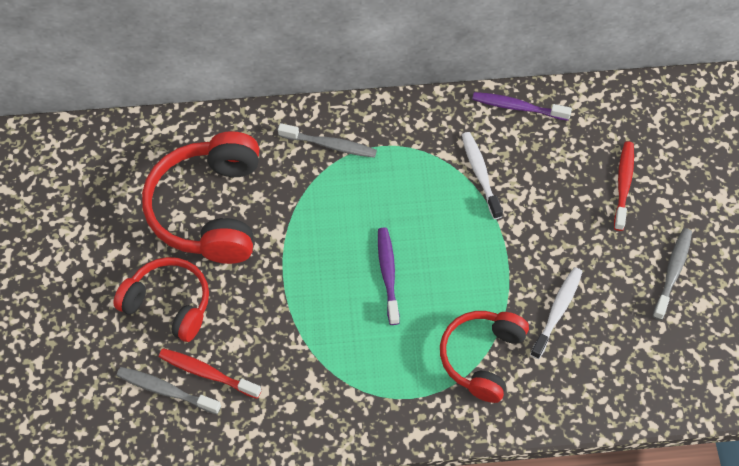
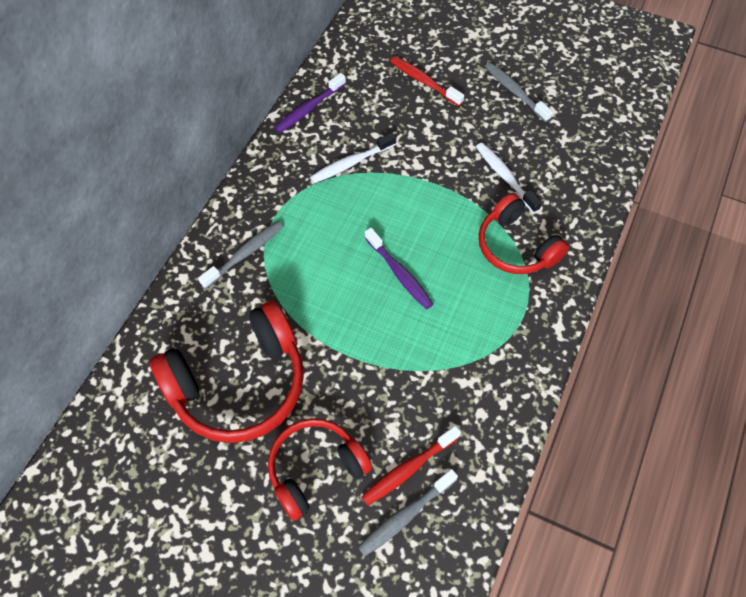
camera: 60 degrees left, 0 degrees up
red headphones [142,131,259,264] -> red headphones turned 60 degrees counterclockwise [150,301,304,443]
purple toothbrush [378,227,400,325] -> purple toothbrush turned 150 degrees counterclockwise [365,228,433,309]
white toothbrush [462,132,503,219] -> white toothbrush turned 45 degrees counterclockwise [310,133,396,183]

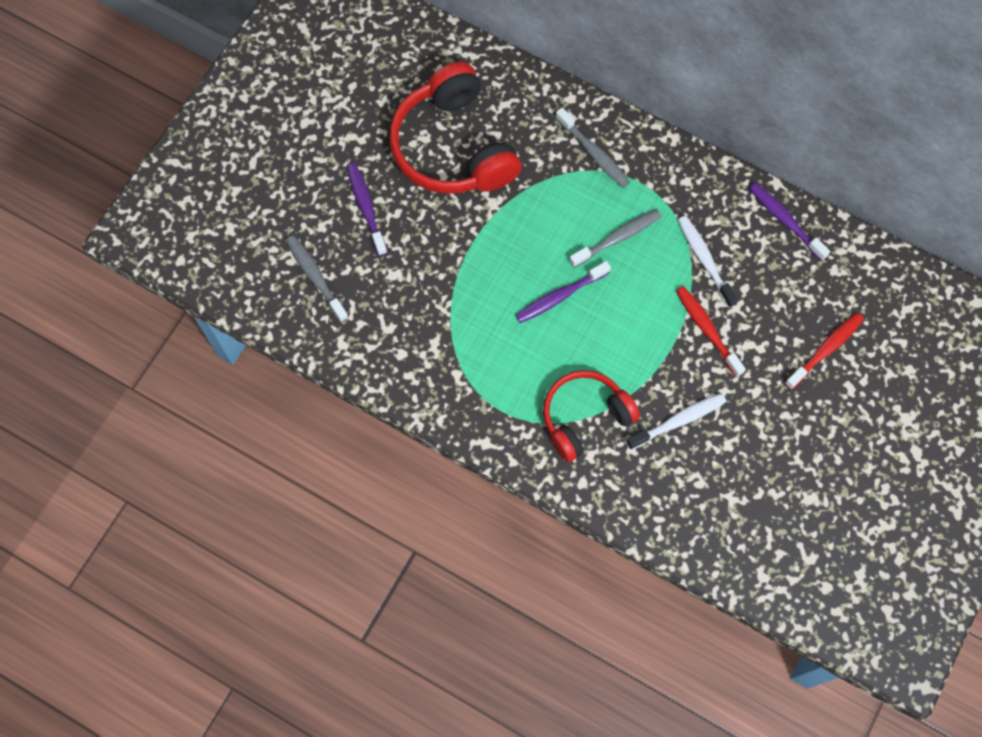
camera: 95 degrees right, 10 degrees up
red headphones [268,418,372,521] -> purple toothbrush [347,163,388,256]
red toothbrush [361,426,461,505] -> red toothbrush moved to [676,286,746,377]
grey toothbrush [485,63,553,122] -> grey toothbrush moved to [569,209,661,268]

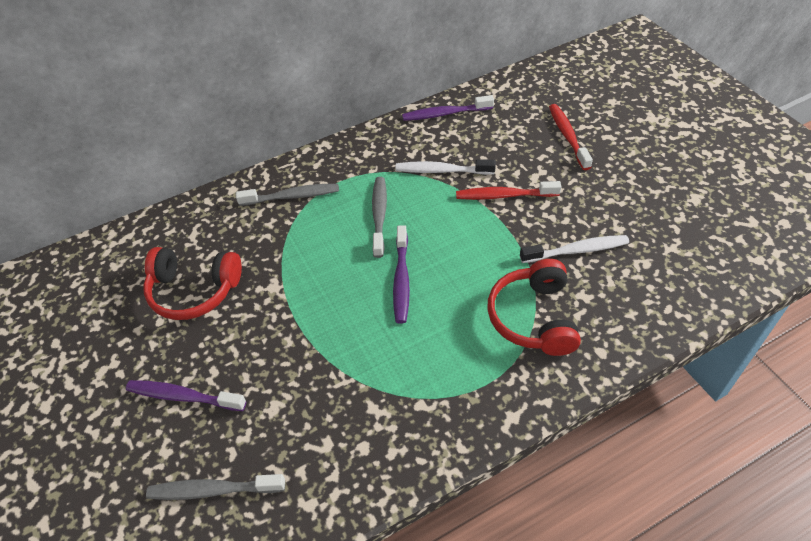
camera: 55 degrees left, 20 degrees down
red headphones [389,62,522,194] -> red headphones [143,247,242,320], size x0.65
white toothbrush [626,393,726,450] -> white toothbrush turned 75 degrees clockwise [520,235,629,263]

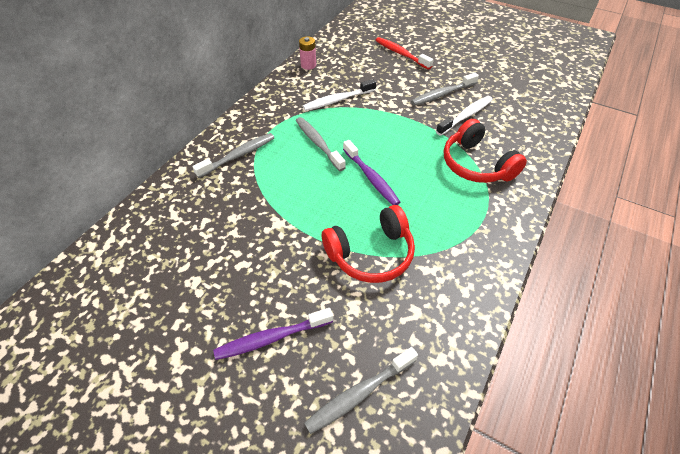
camera: 35 degrees left, 0 degrees up
red headphones [143,247,242,320] -> red headphones moved to [322,205,415,283]
purple toothbrush [402,95,494,121] -> pink battery [299,36,316,70]
red toothbrush [456,181,561,200] -> none
none -> grey toothbrush [411,72,479,106]

